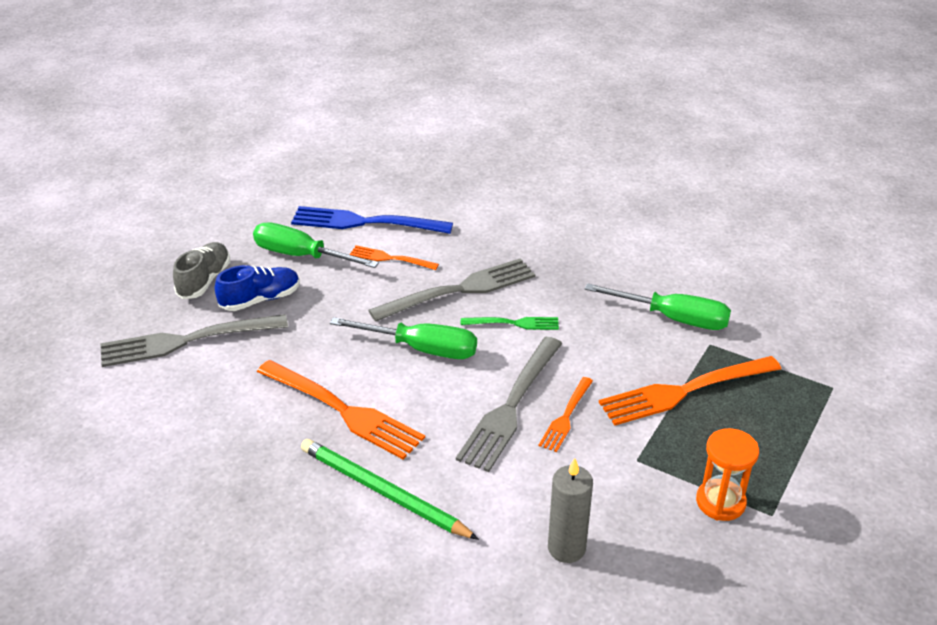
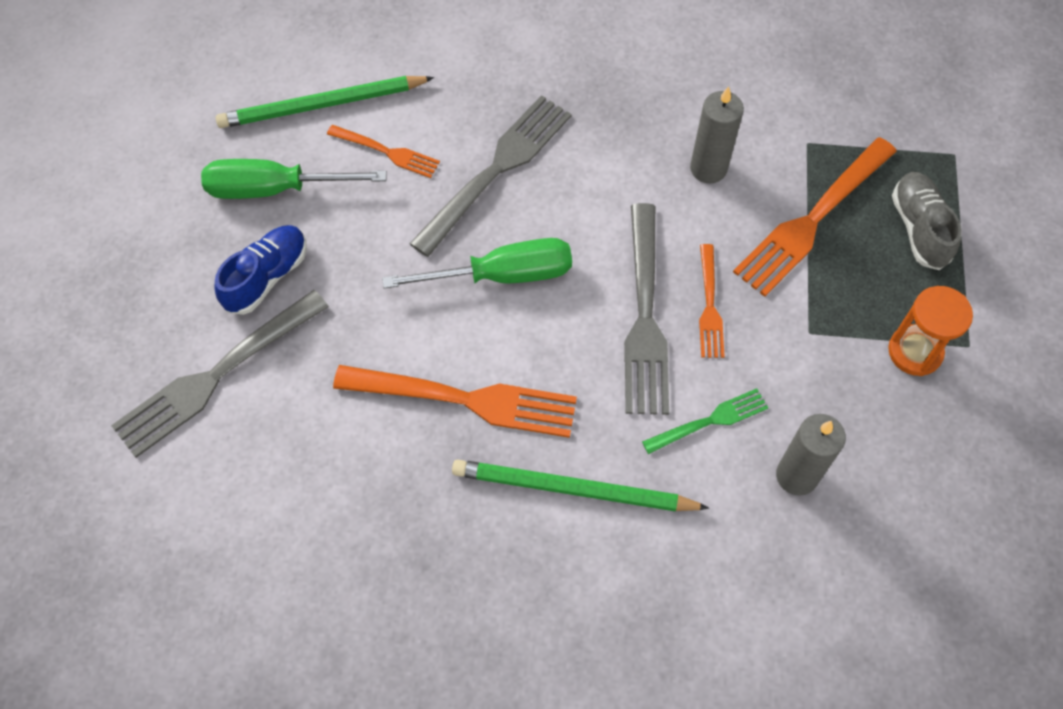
camera: 25 degrees left, 25 degrees up
grey shoe [173,242,230,299] -> grey shoe moved to [892,172,962,270]
blue fork [291,206,453,234] -> green pencil [216,76,434,128]
orange fork [349,245,439,270] -> orange fork turned 150 degrees counterclockwise [327,125,440,178]
green fork [461,317,559,330] -> green fork moved to [642,388,768,454]
green screwdriver [585,283,731,330] -> none
none -> grey candle [690,86,744,184]

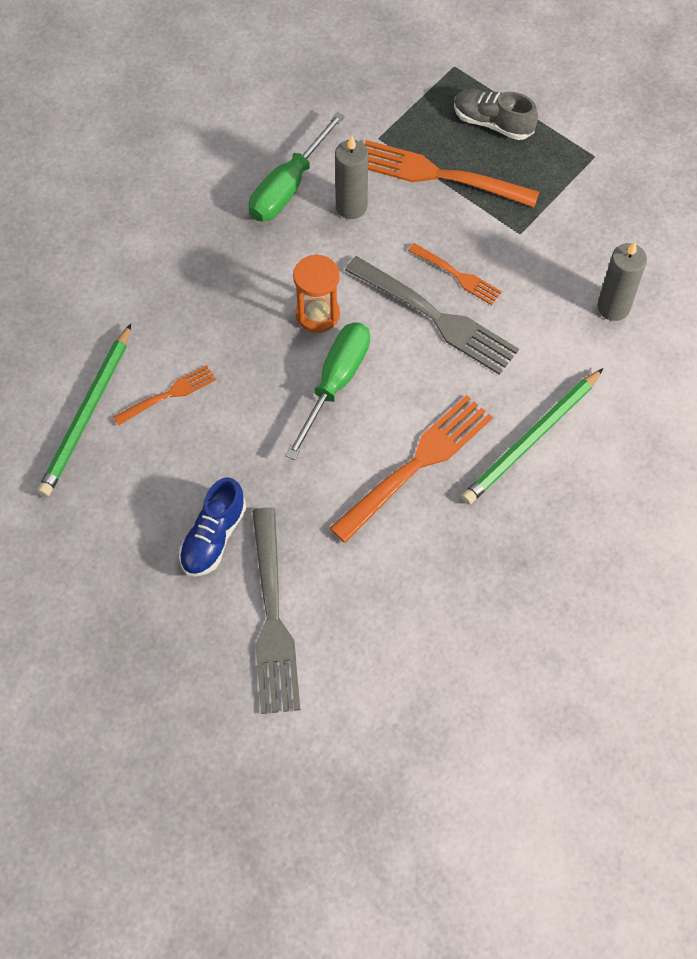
camera: 55 degrees left, 0 degrees up
green screwdriver [201,159,387,199] -> green screwdriver moved to [249,112,345,222]
blue shoe [214,225,307,315] -> blue shoe turned 135 degrees counterclockwise [179,477,246,577]
grey fork [409,95,572,257] -> none
green fork [642,388,768,454] -> none
orange fork [733,137,897,297] -> orange fork turned 120 degrees clockwise [364,140,539,207]
orange hourglass [888,286,973,376] -> orange hourglass moved to [293,254,340,333]

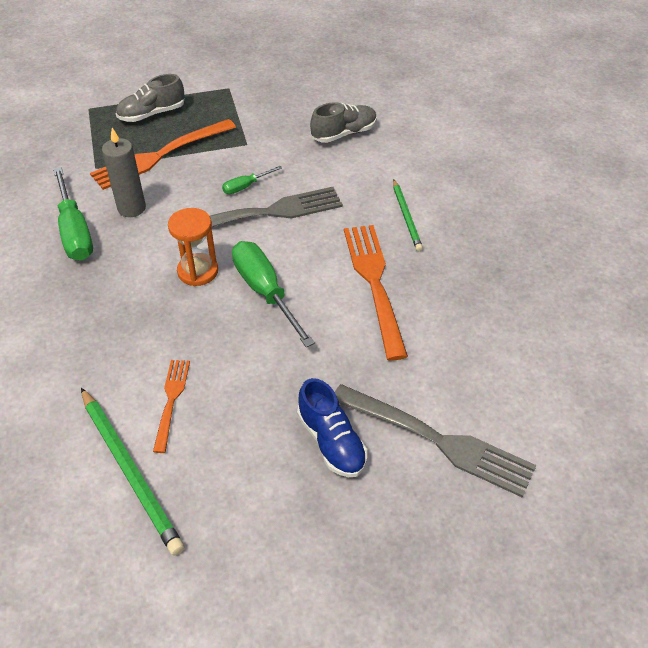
camera: 55 degrees left, 15 degrees down
orange fork [408,243,502,305] -> green screwdriver [222,166,282,194]
green pencil [461,368,603,505] -> green pencil [393,179,423,251], size x0.62
grey candle [597,241,647,321] -> grey shoe [310,102,377,143]

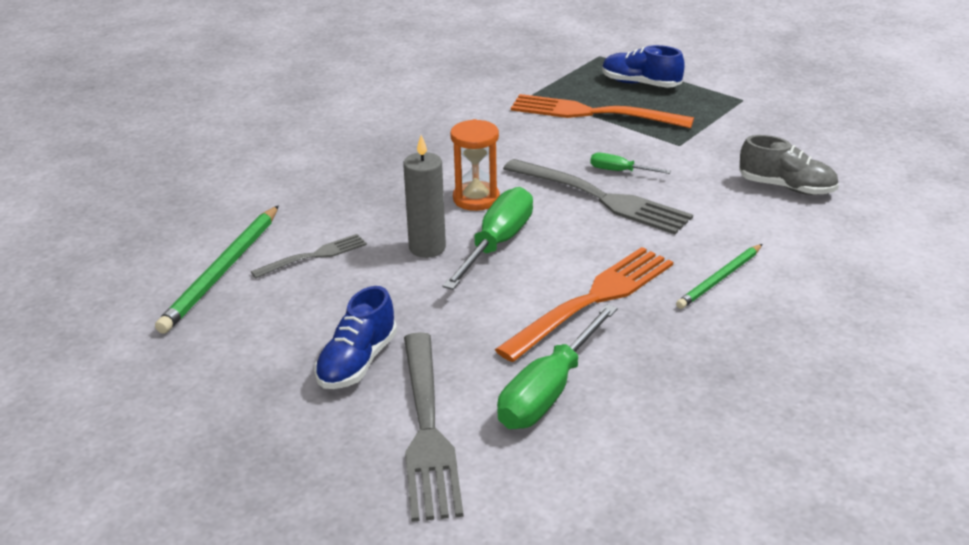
camera: 55 degrees right, 15 degrees down
green screwdriver [53,167,93,261] -> green screwdriver moved to [497,304,618,429]
grey candle [102,128,146,217] -> grey candle moved to [403,135,446,258]
grey shoe [116,74,185,122] -> blue shoe [602,45,685,88]
orange fork [153,360,190,453] -> grey fork [251,234,367,279]

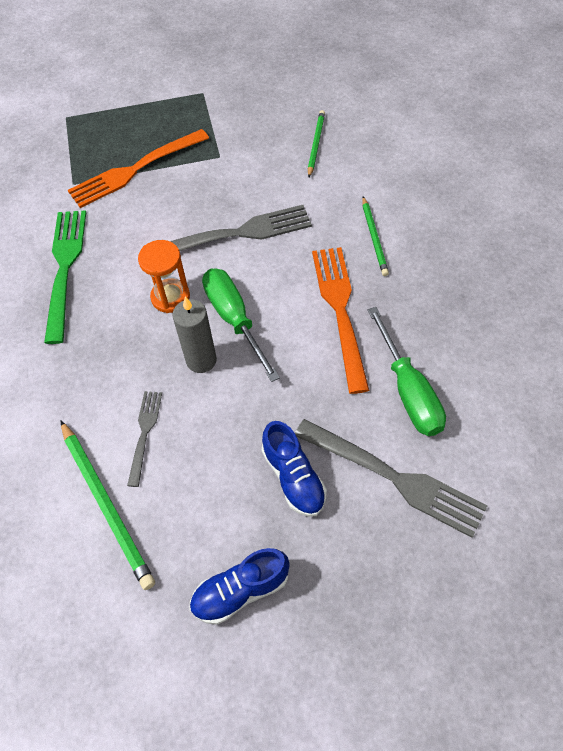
camera: 50 degrees left, 25 degrees up
green screwdriver [591,152,671,174] -> none
blue shoe [602,45,685,88] -> blue shoe moved to [189,548,290,625]
grey shoe [739,135,839,195] -> green pencil [308,110,325,177]
none -> green fork [44,210,86,344]

